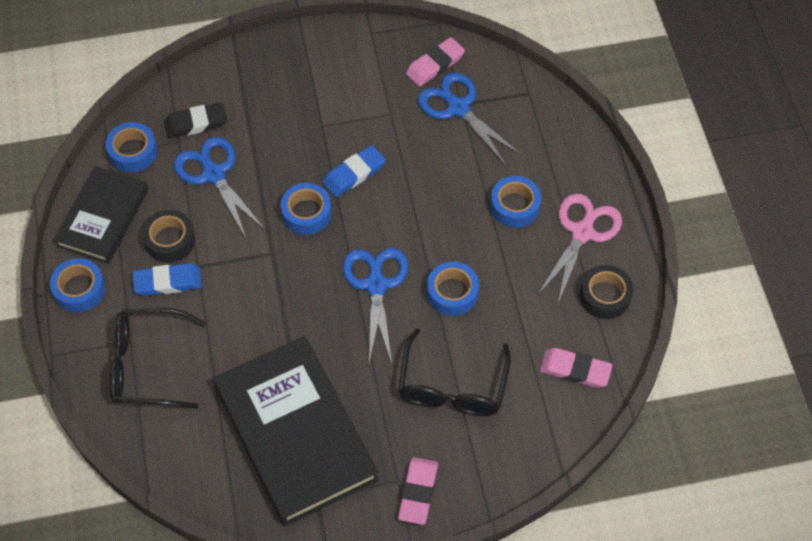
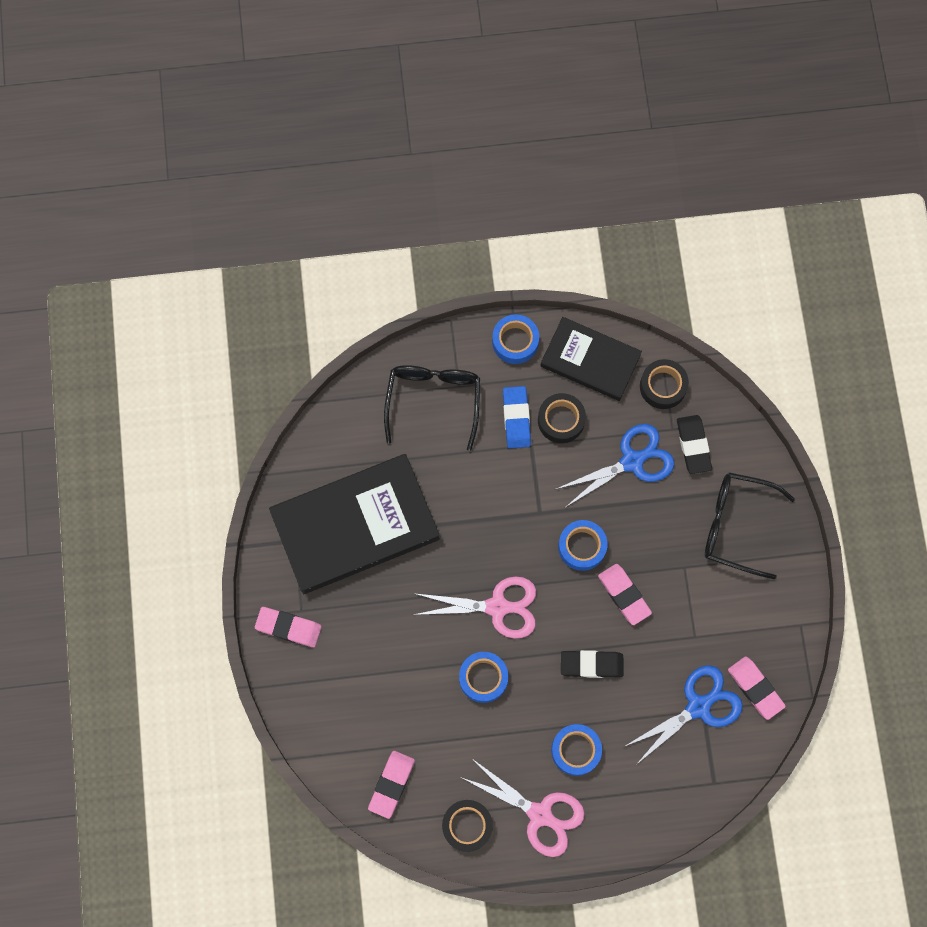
camera: 95 degrees right, 15 degrees up
blue tape [106,122,157,172] -> black tape [640,359,689,409]
blue eraser [322,145,386,197] -> pink eraser [598,564,652,625]
blue scissors [343,248,408,364] -> pink scissors [413,576,536,638]
black glasses [398,329,511,416] -> black glasses moved to [705,472,795,580]
none -> black eraser [561,650,623,678]

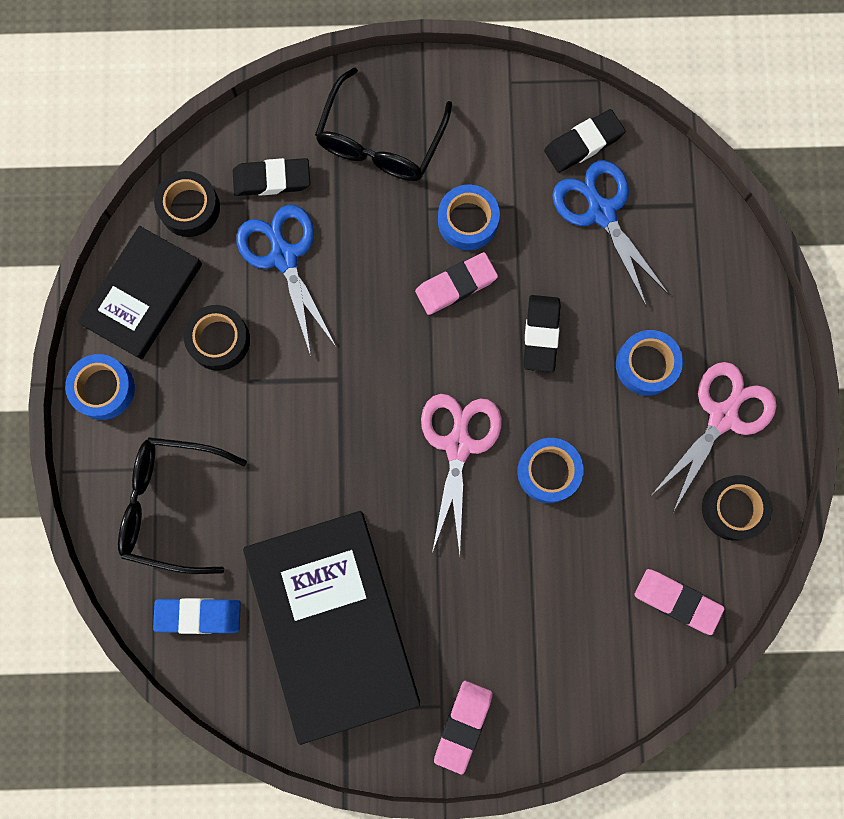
camera: 85 degrees left, 5 degrees up
blue eraser [503,386,531,448] -> blue eraser moved to [153,598,241,634]
blue tape [558,520,608,571] -> blue tape moved to [438,184,500,250]
pink eraser [728,656,786,720] -> black eraser [544,109,625,173]

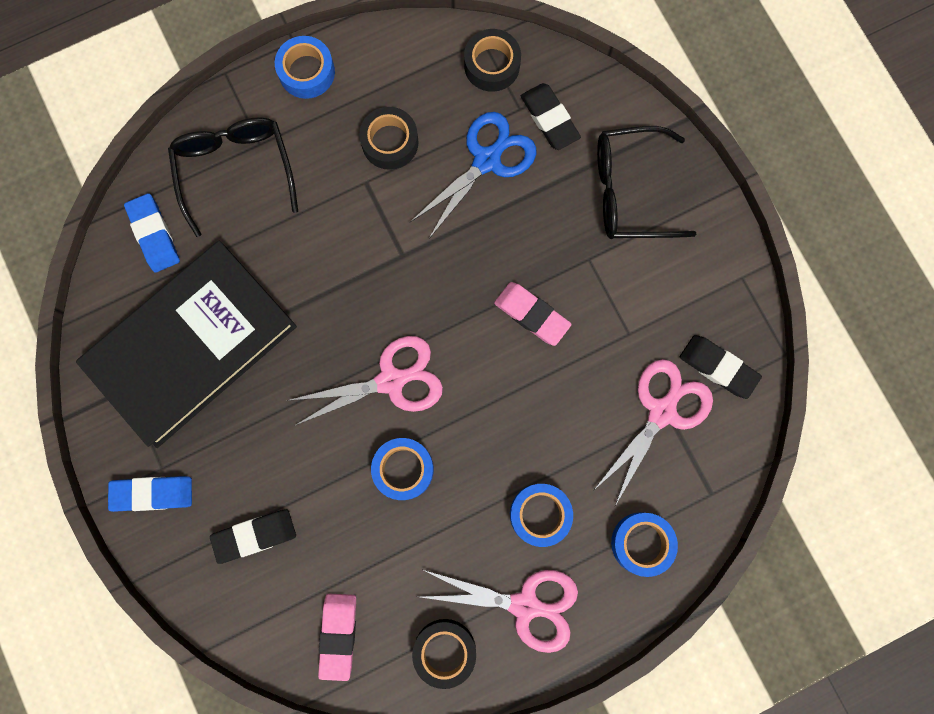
camera: 65 degrees right, 0 degrees up
black book [78,226,202,360] -> none
pink eraser [434,681,493,774] -> blue eraser [108,476,192,512]
blue tape [438,184,500,250] -> blue tape moved to [611,512,678,577]
black eraser [523,295,561,372] -> black eraser moved to [210,509,296,564]
blue scissors [552,160,669,307] -> pink scissors [593,359,713,506]

